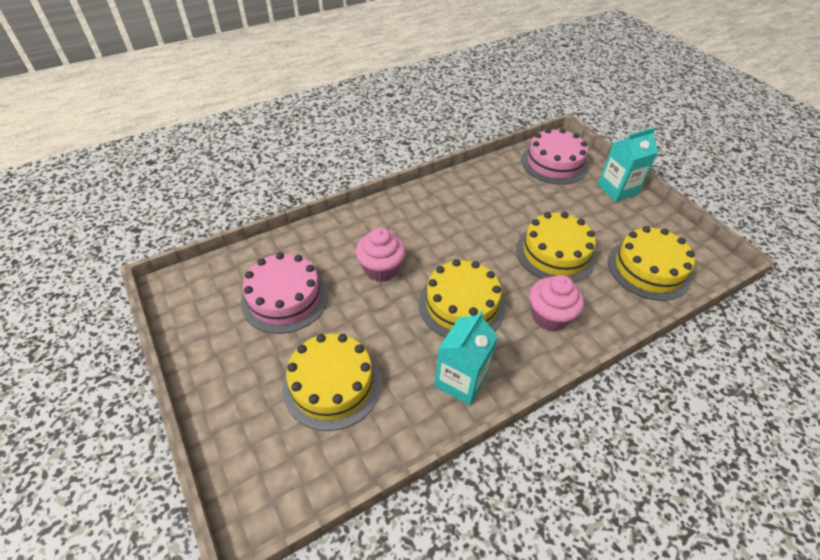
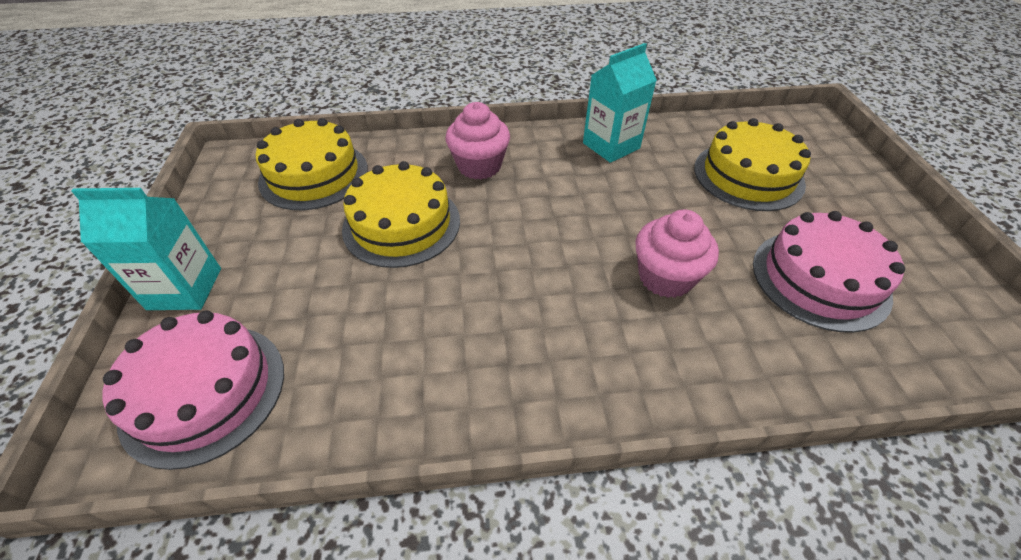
camera: 155 degrees left, 0 degrees up
yellow cake [419,259,505,337] -> none

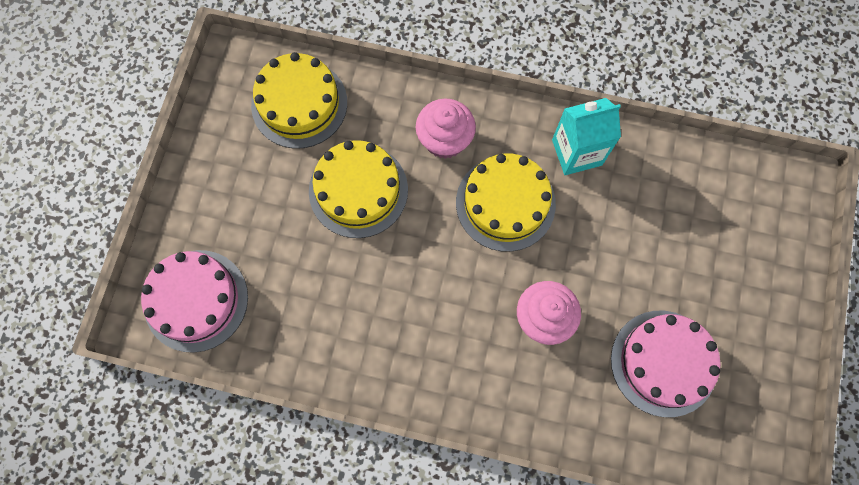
camera: 20 degrees right, 25 degrees up
turquoise carton [71,188,221,310] -> none
yellow cake [694,118,811,211] -> yellow cake moved to [456,153,556,252]

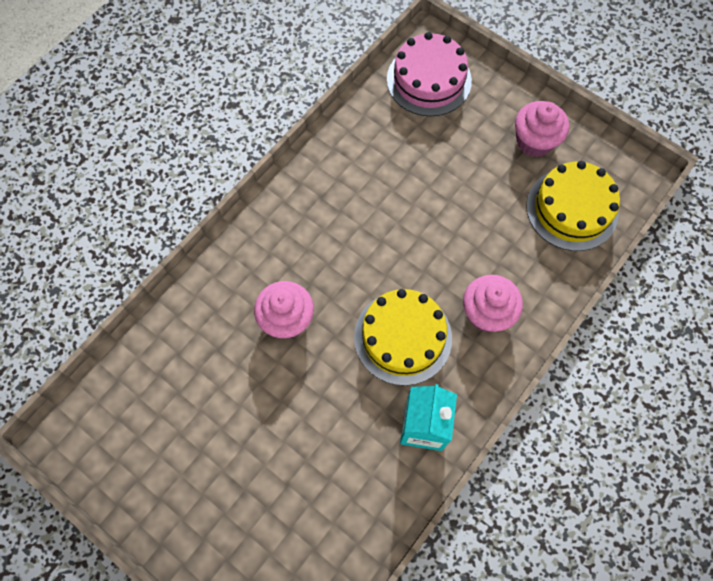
camera: 115 degrees right, 5 degrees down
yellow cake [309,140,408,238] -> none
pink cake [611,311,721,417] -> none
none -> pink cupcake [515,101,569,157]

